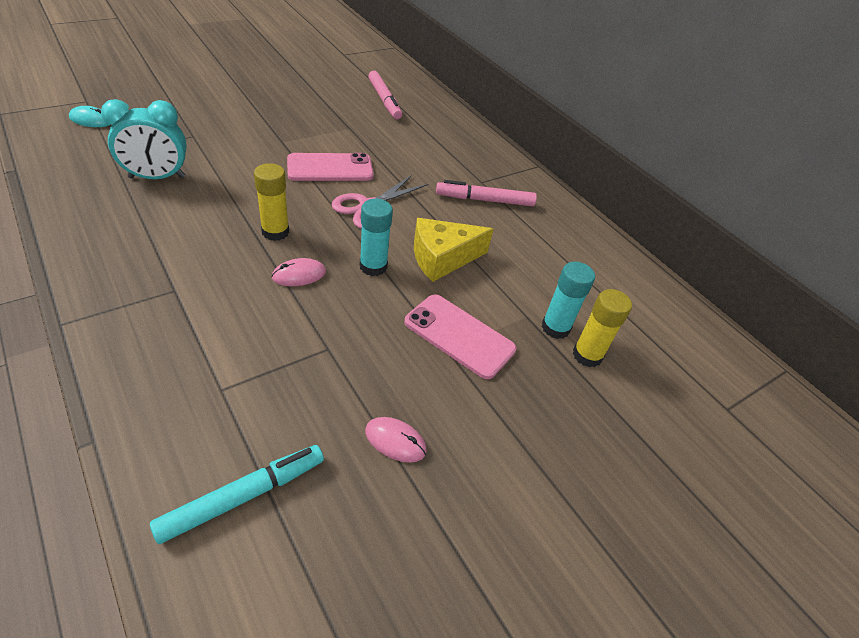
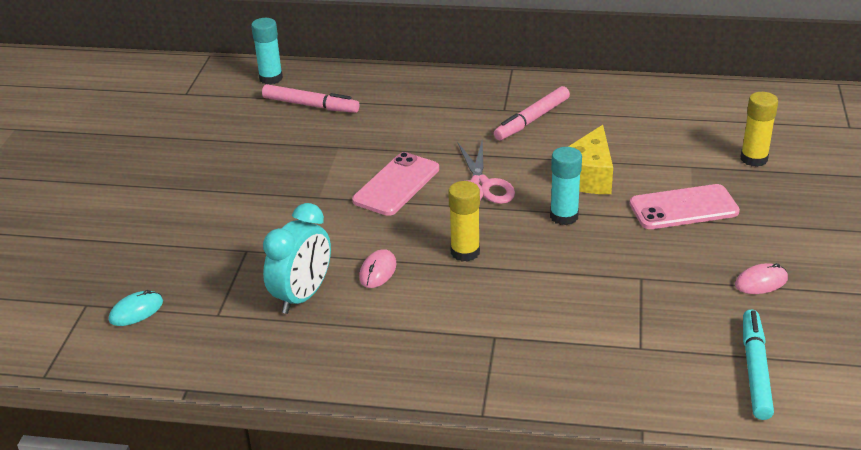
camera: 40 degrees left, 10 degrees down
pink mouse [272,258,326,286] -> pink mouse moved to [359,249,397,288]
turquoise glue stick [541,262,595,339] -> turquoise glue stick moved to [251,18,283,85]

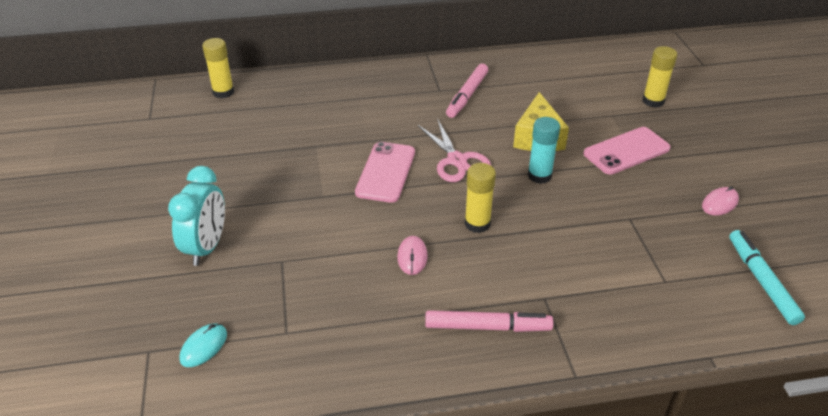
camera: 20 degrees left, 5 degrees up
turquoise glue stick [251,18,283,85] -> yellow glue stick [202,38,234,99]
pink marker [262,84,360,113] -> pink marker moved to [425,310,553,332]
turquoise clock [263,203,331,314] -> turquoise clock moved to [168,166,225,266]

